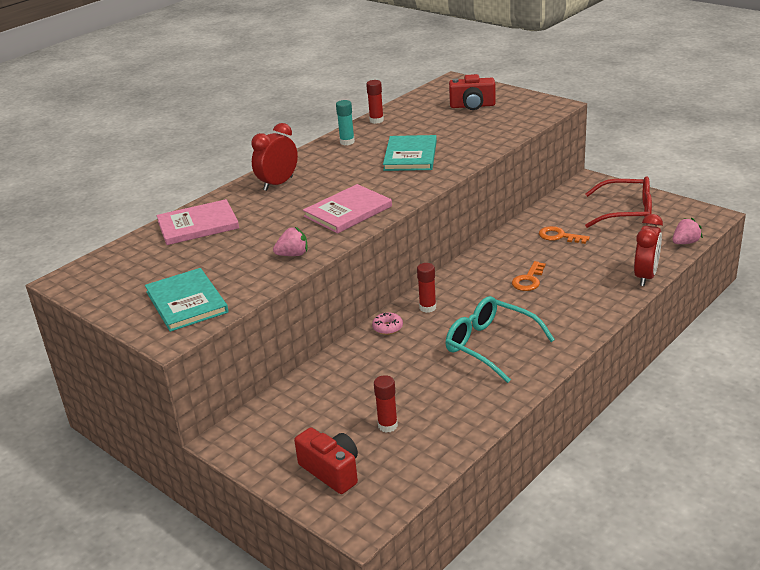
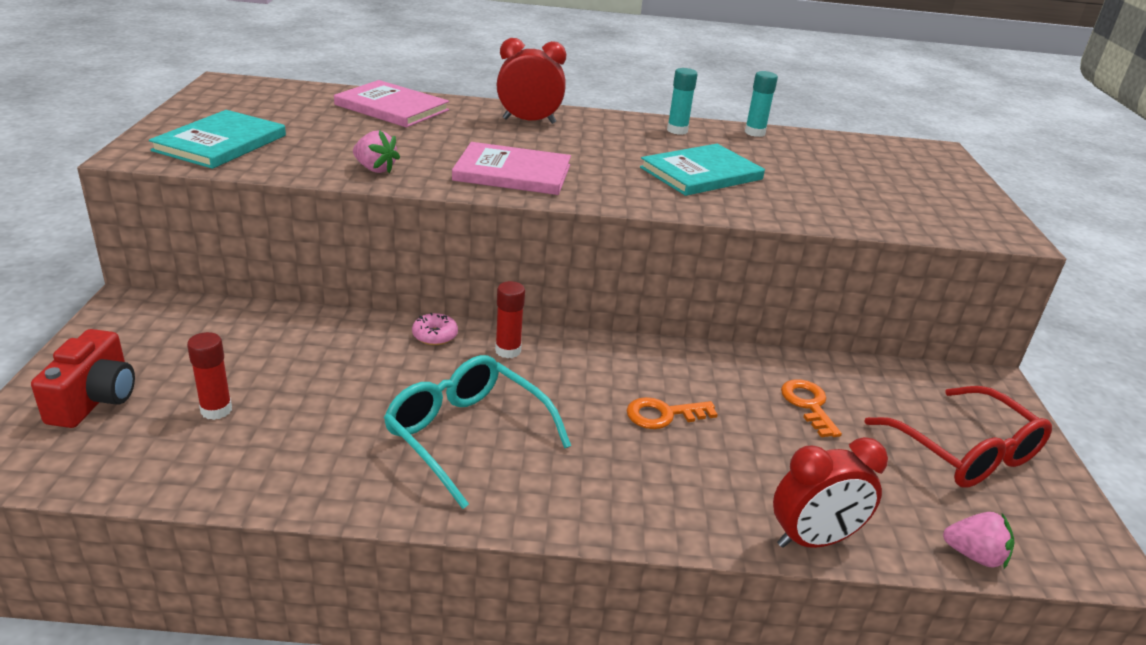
camera: 45 degrees right, 0 degrees up
red glue stick [366,80,384,124] -> turquoise glue stick [745,71,778,137]
turquoise glasses [446,296,555,383] -> turquoise glasses turned 45 degrees counterclockwise [384,355,571,509]
red camera [449,74,496,110] -> none

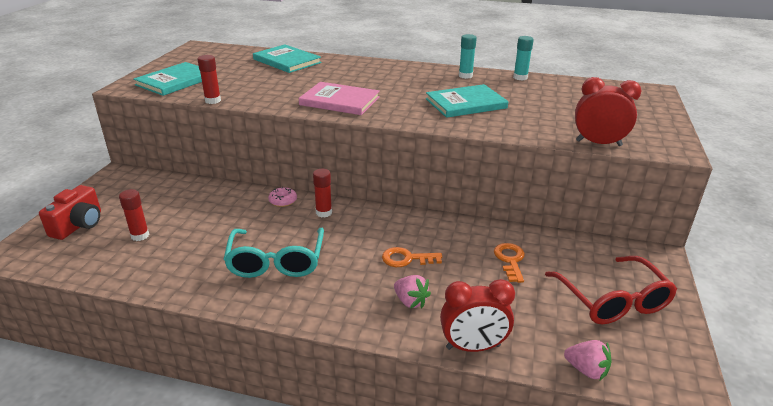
camera: 15 degrees right, 0 degrees up
pink book [334,80,449,128] -> turquoise book [253,44,322,73]
pink strawberry [353,130,400,173] -> pink strawberry moved to [394,275,431,308]
turquoise glasses [384,355,571,509] -> turquoise glasses turned 150 degrees counterclockwise [223,228,324,278]
red clock [497,38,566,124] -> red clock moved to [575,77,641,146]
none -> red glue stick [197,55,221,104]

